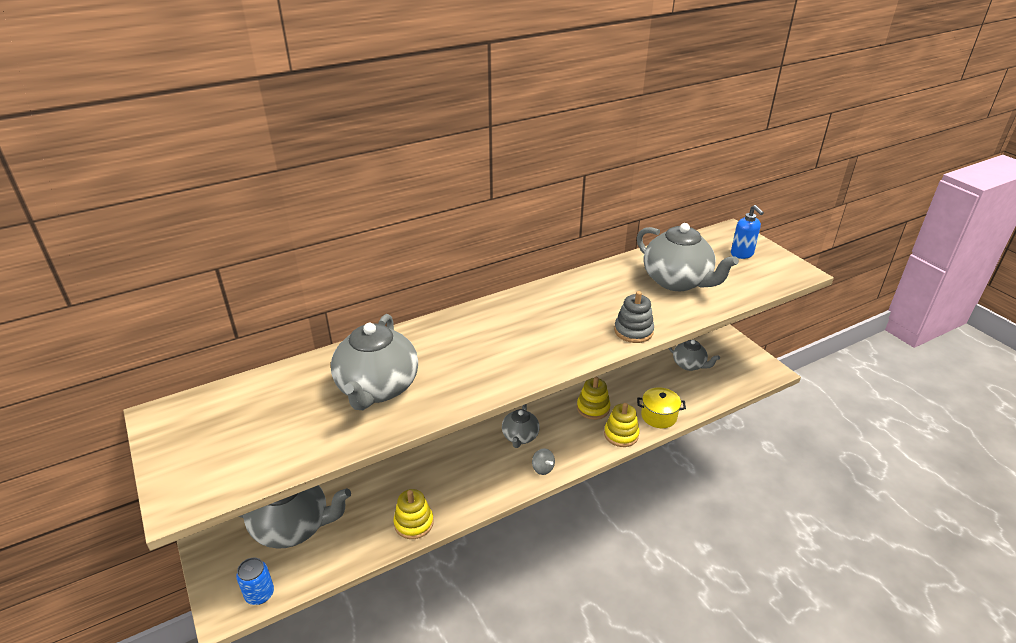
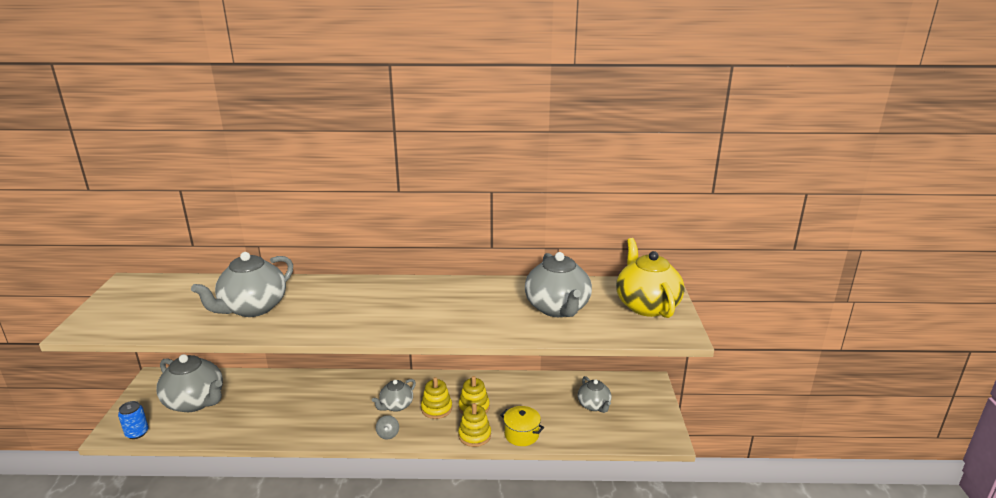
camera: 30 degrees right, 10 degrees down
yellow stacking toy [393,489,434,539] -> yellow stacking toy moved to [421,377,452,419]
grey stacking toy [614,291,654,343] -> none
blue soap dispenser [731,205,764,259] -> yellow teapot [616,238,685,318]

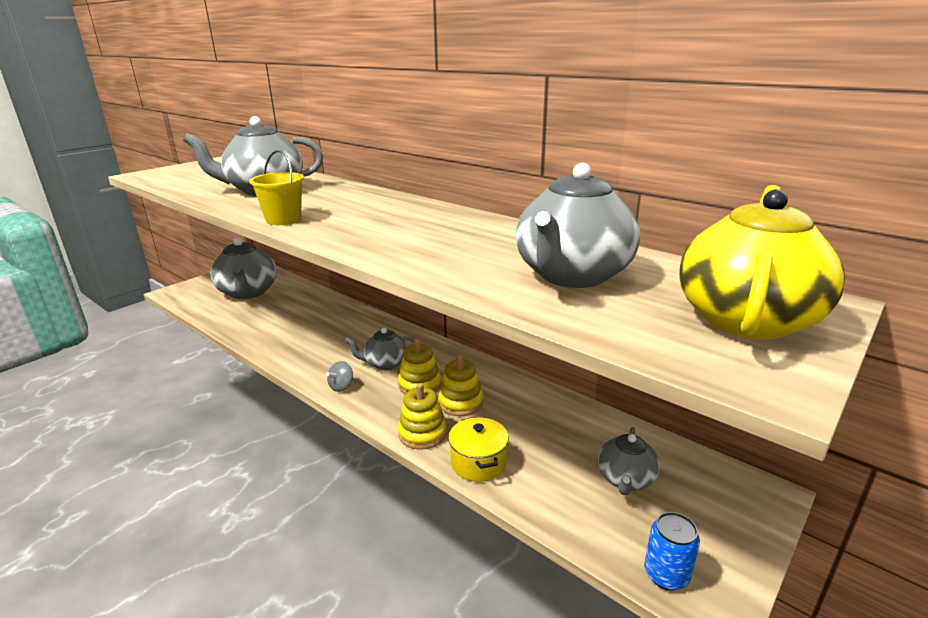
camera: 40 degrees right, 0 degrees up
blue can [118,401,149,439] -> blue can moved to [644,512,700,591]
none -> yellow bucket [249,150,304,225]

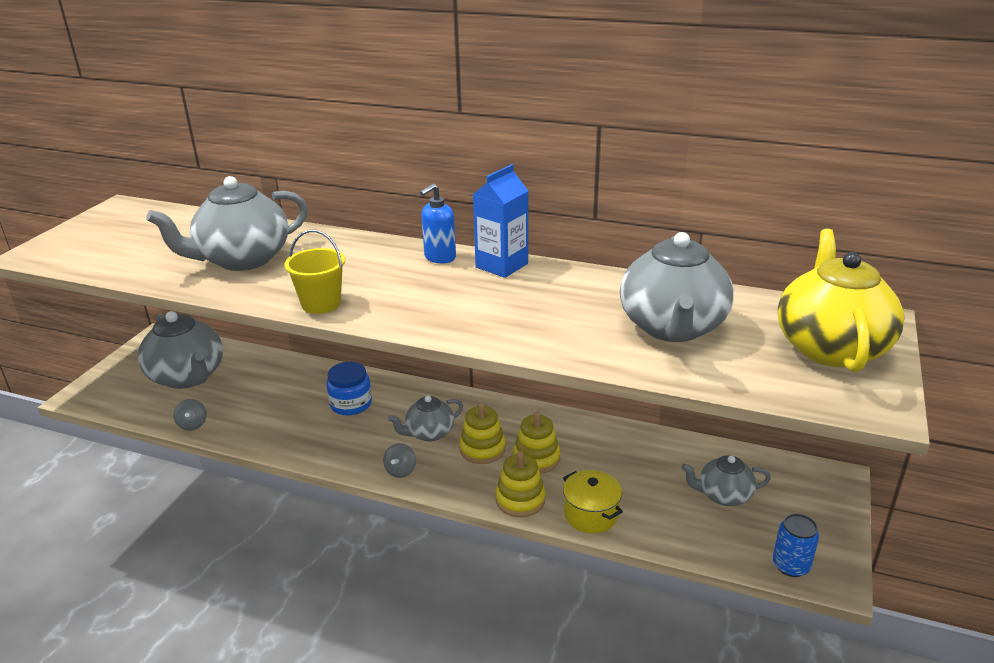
camera: 20 degrees left, 5 degrees up
grey teapot [598,427,660,495] -> grey teapot turned 90 degrees clockwise [681,455,771,506]
none -> grey spinning top [173,399,207,431]
none -> blue jar [326,362,372,415]
none -> blue soap dispenser [420,183,456,263]
none -> blue carton [473,164,528,278]

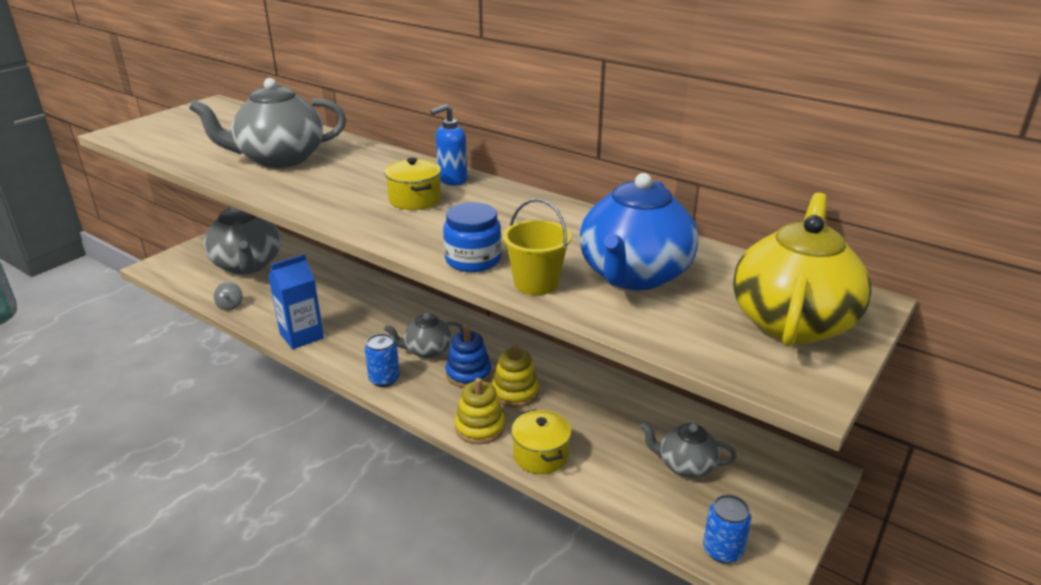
camera: 15 degrees right, 0 degrees up
yellow bucket [284,230,345,314] -> yellow bucket moved to [503,199,571,295]
blue jar [326,362,372,415] -> blue jar moved to [443,202,501,272]
grey spinning top [383,443,416,478] -> blue can [365,333,400,387]
yellow stacking toy [459,403,506,464] -> blue stacking toy [446,327,492,388]
blue carton [473,164,528,278] -> blue carton moved to [268,254,324,349]
grey teapot [620,232,734,342] -> blue teapot [580,173,699,290]
none -> yellow pot [384,158,441,210]

